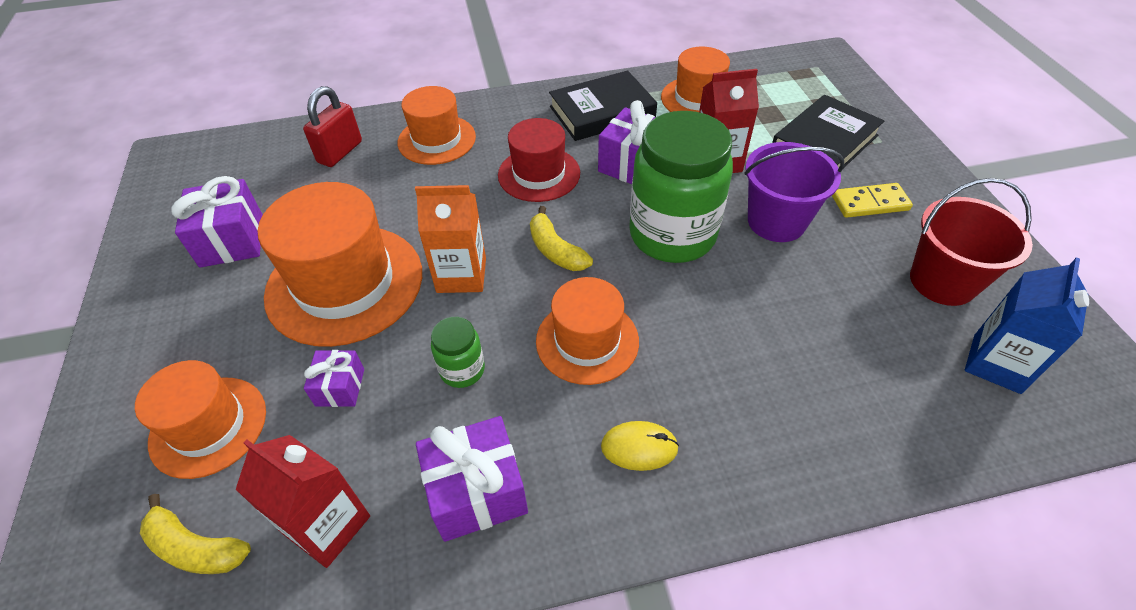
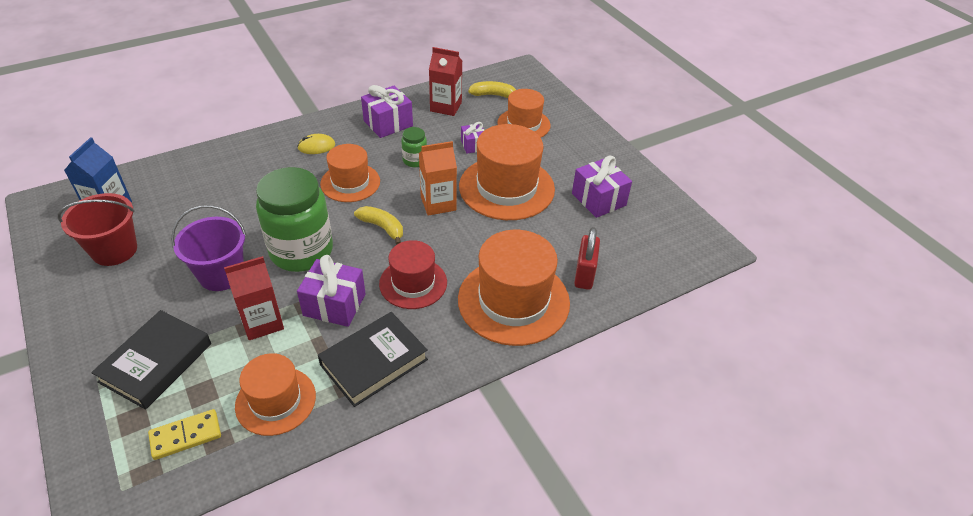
camera: 160 degrees right, 5 degrees down
orange hat [398,86,476,165] -> orange hat [458,230,570,346], size x1.63
yellow domino [832,183,913,218] -> yellow domino moved to [148,409,221,460]

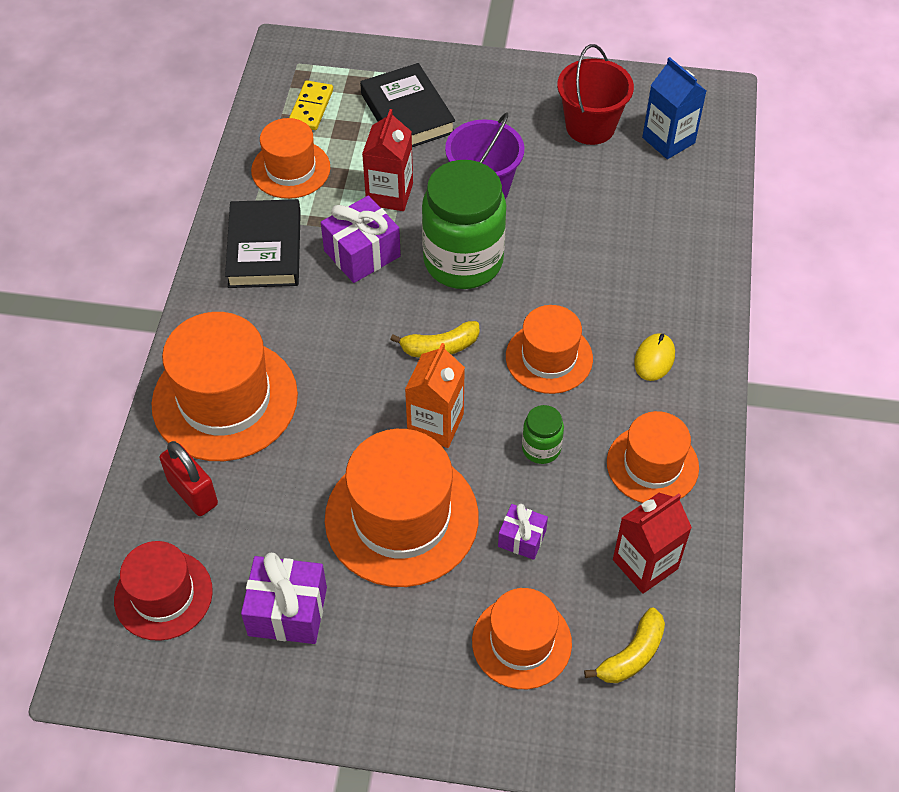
camera: 130 degrees right, 10 degrees up
purple gift [361,85,413,138] -> orange hat [607,411,699,503]
red hat [379,240,447,309] -> red hat moved to [114,541,213,641]

